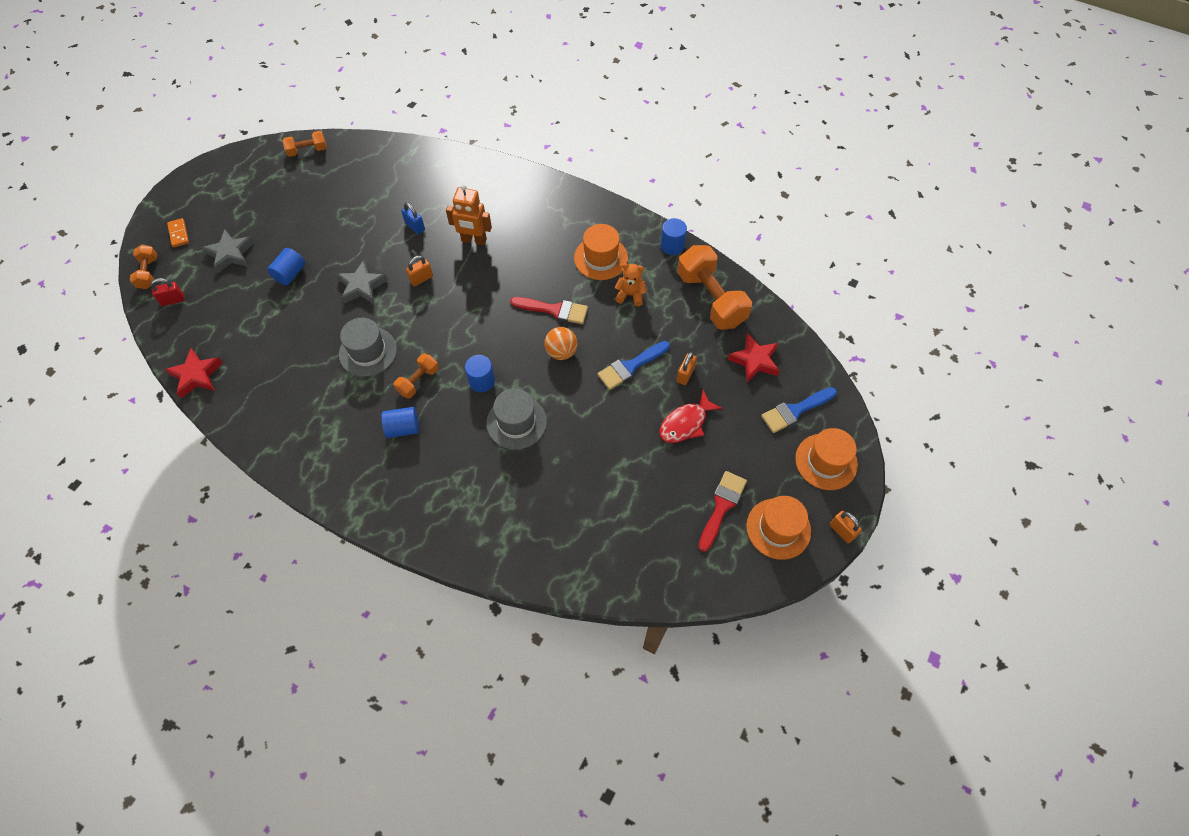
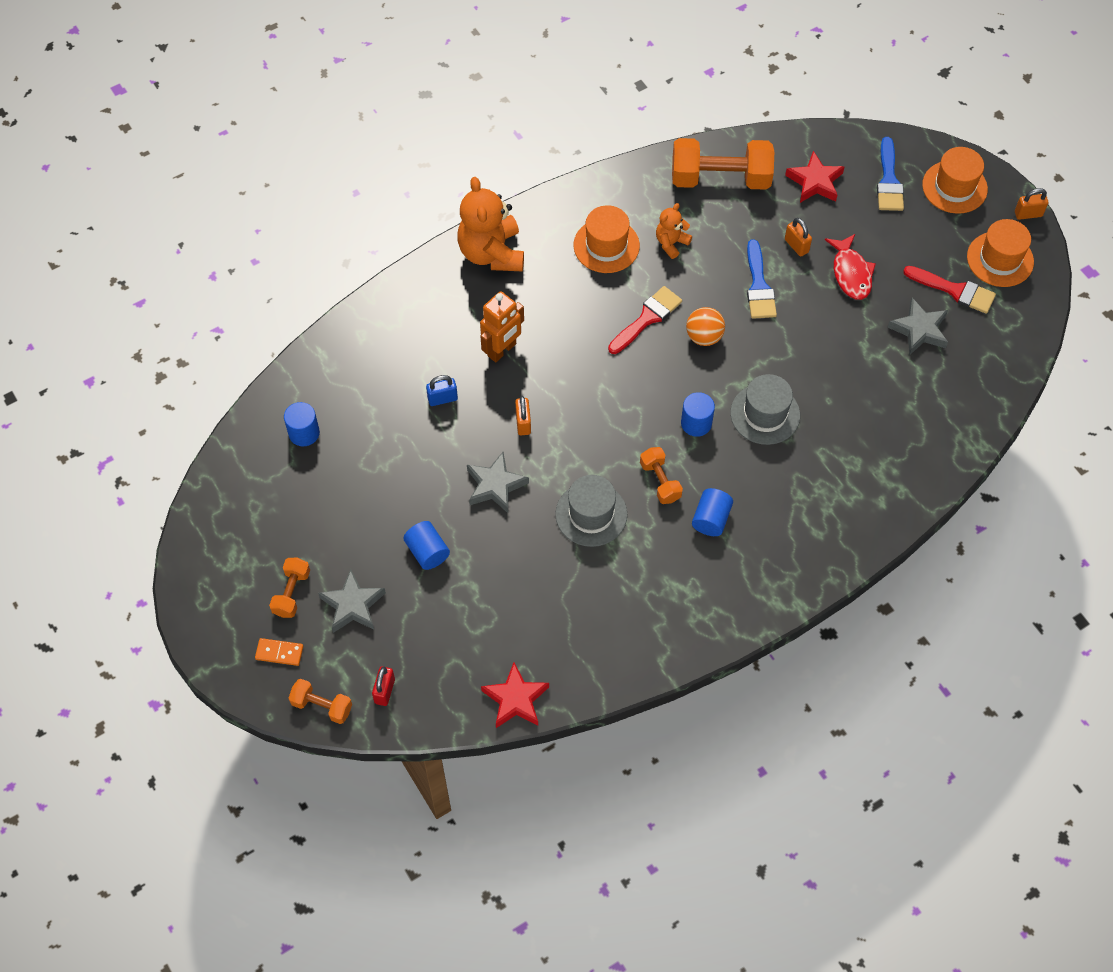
camera: 60 degrees left, 0 degrees up
orange dumbbell [282,131,327,157] -> orange dumbbell moved to [269,558,310,618]
blue cylinder [660,218,687,255] -> blue cylinder moved to [284,402,320,446]
red brush [698,471,747,552] -> red brush turned 150 degrees clockwise [903,266,996,314]
none -> orange teddy bear [457,177,524,271]
none -> grey star [887,298,948,355]

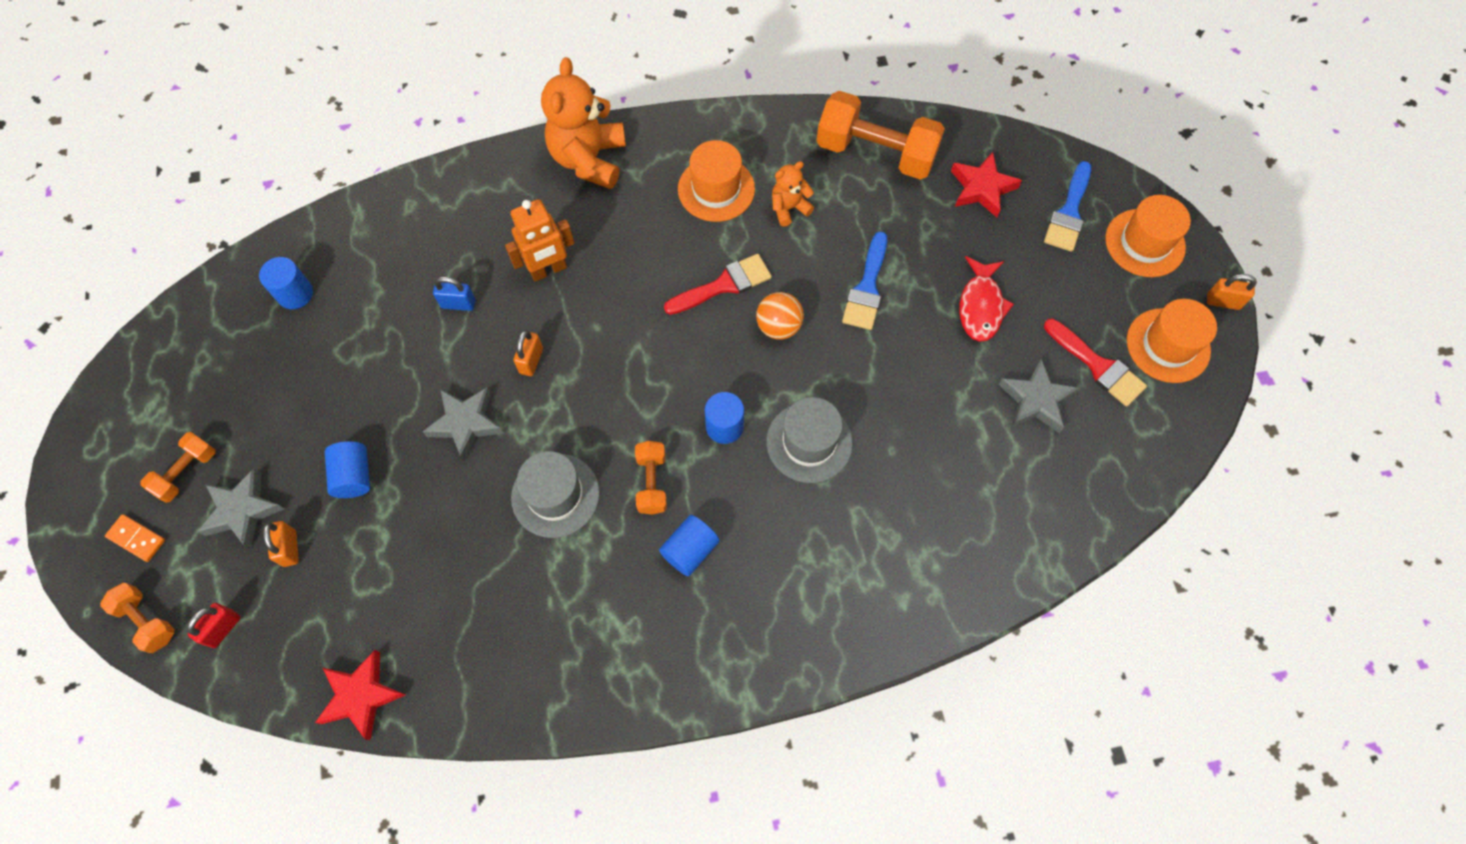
camera: 20 degrees right, 5 degrees up
orange padlock [785,218,812,257] -> orange padlock moved to [263,521,299,567]

